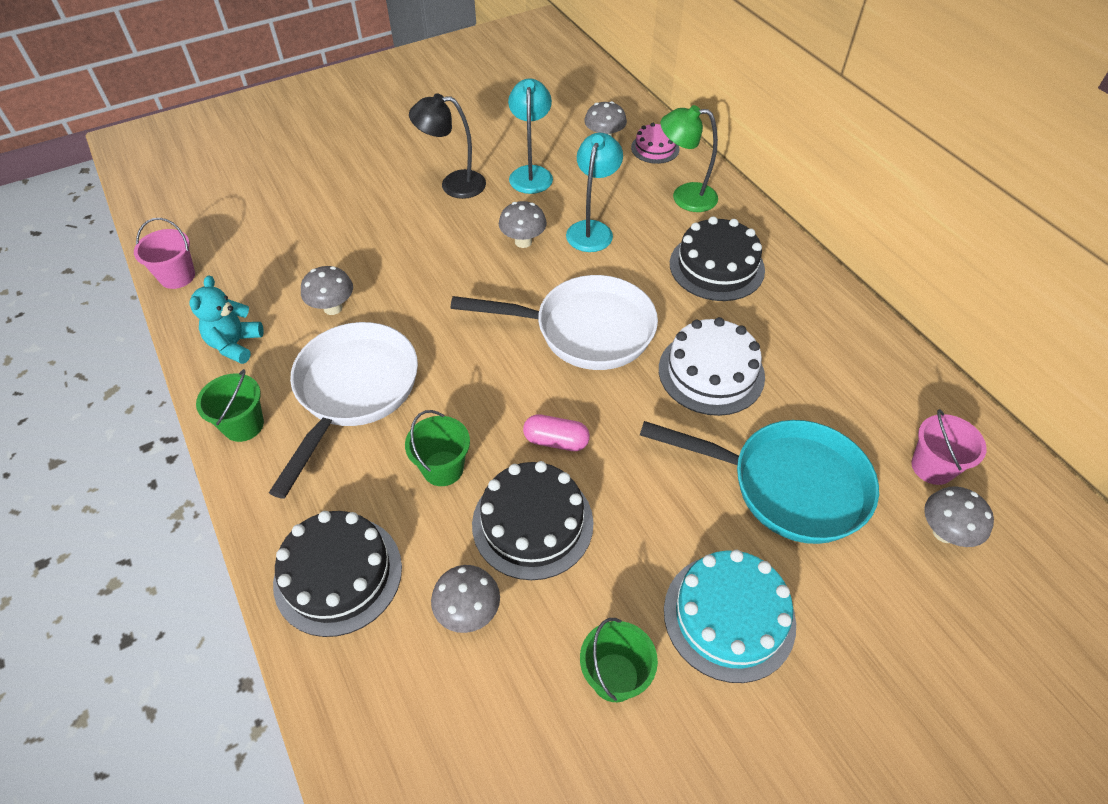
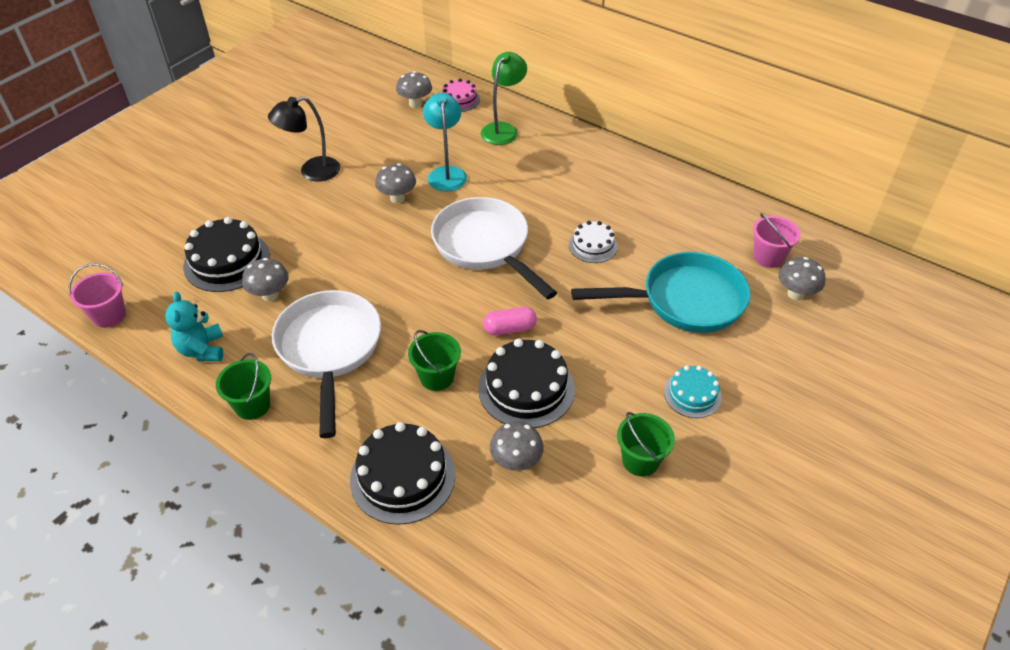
camera: 25 degrees left, 5 degrees down
white pan [451,275,658,370] -> white pan turned 105 degrees counterclockwise [431,197,557,299]
turquoise lamp [508,78,553,194] -> none
white cake [659,317,765,416] -> white cake [569,221,618,263], size x0.59
green lamp [661,105,718,212] -> green lamp turned 135 degrees clockwise [481,52,527,145]
turquoise cake [664,550,796,683] -> turquoise cake [664,366,722,418], size x0.59
black cake [670,216,765,301] -> black cake moved to [183,217,270,292]

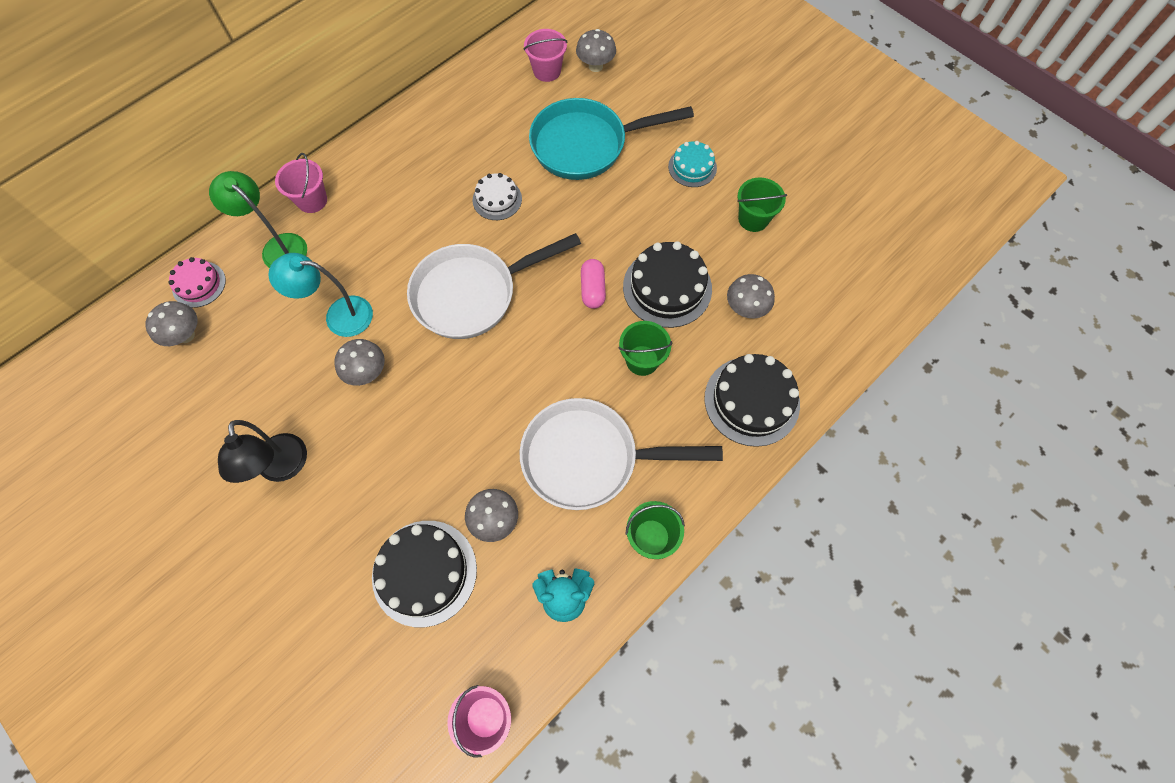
camera: 80 degrees left, 20 degrees up
turquoise pan [571,252,751,333] -> turquoise pan turned 105 degrees counterclockwise [529,98,694,180]
none -> pink bucket [275,153,327,213]

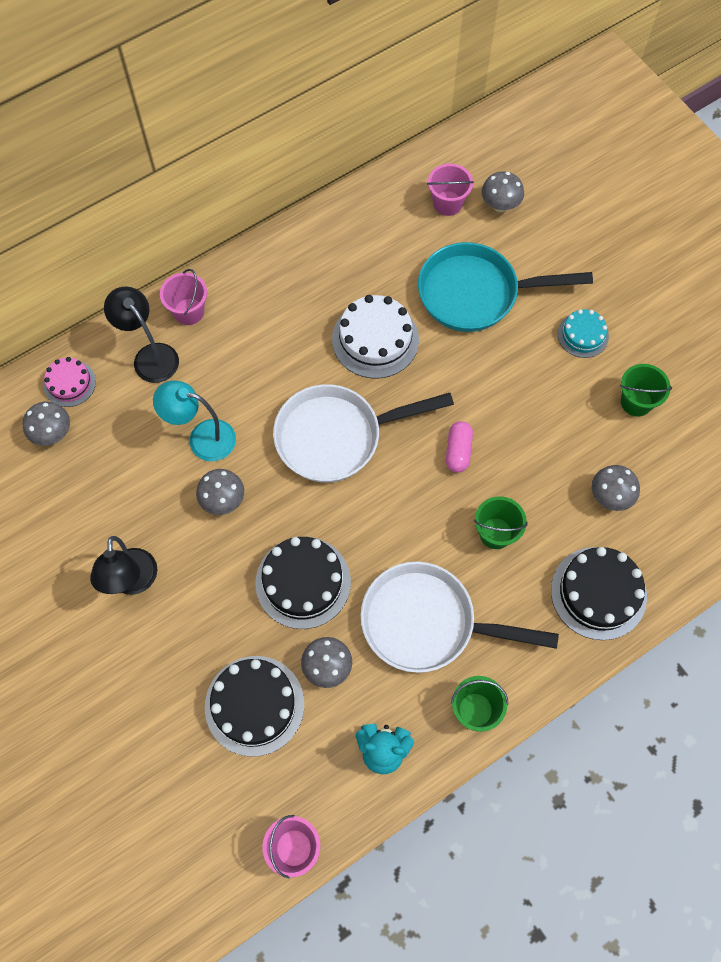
camera: 10 degrees right, 0 degrees up
green lamp [209,171,307,268] -> black lamp [104,287,179,383]
white cake [472,173,522,220] -> white cake [332,295,419,378], size x1.70
black cake [623,241,712,328] -> black cake moved to [255,537,351,629]

